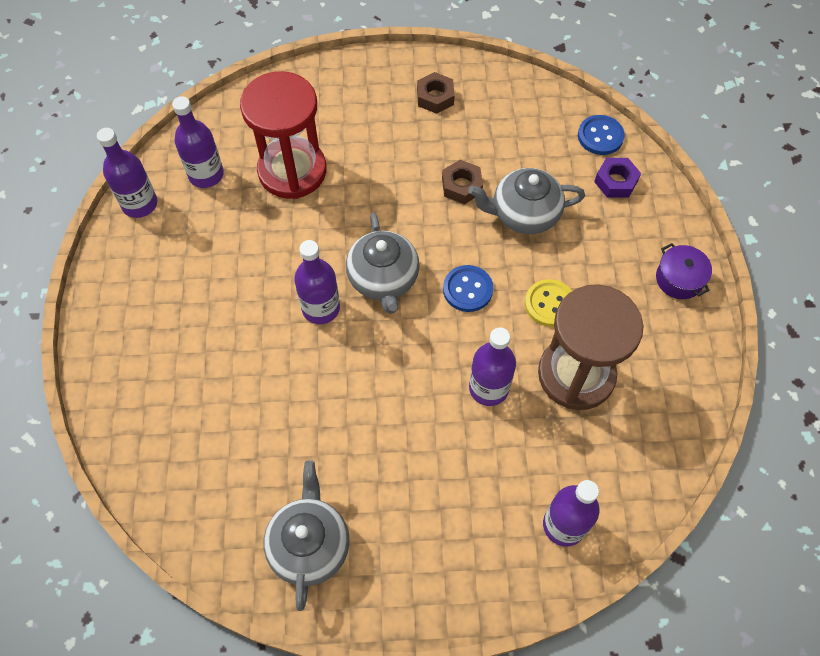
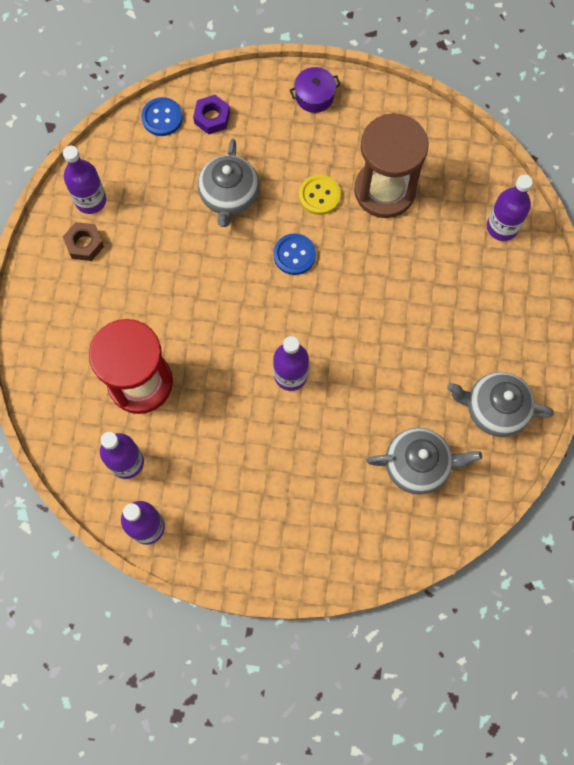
camera: 80 degrees left, 10 degrees up
grey teapot [346,213,420,314] -> grey teapot moved to [367,428,482,494]
brown nut [442,160,483,204] -> none
purple bottle [469,328,516,406] -> purple bottle moved to [63,146,106,214]

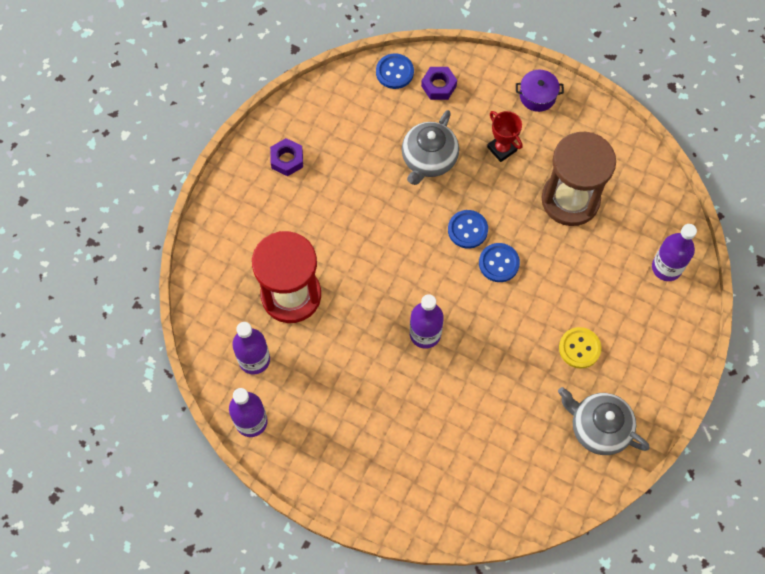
camera: 20 degrees right, 5 degrees down
purple bottle [63,146,106,214] -> none
brown nut [63,222,104,261] -> purple nut [270,138,303,176]
yellow button [299,175,341,215] -> yellow button moved to [559,327,602,369]
grey teapot [367,428,482,494] -> none
none -> blue button [479,243,520,282]
none -> red trophy [487,111,523,162]

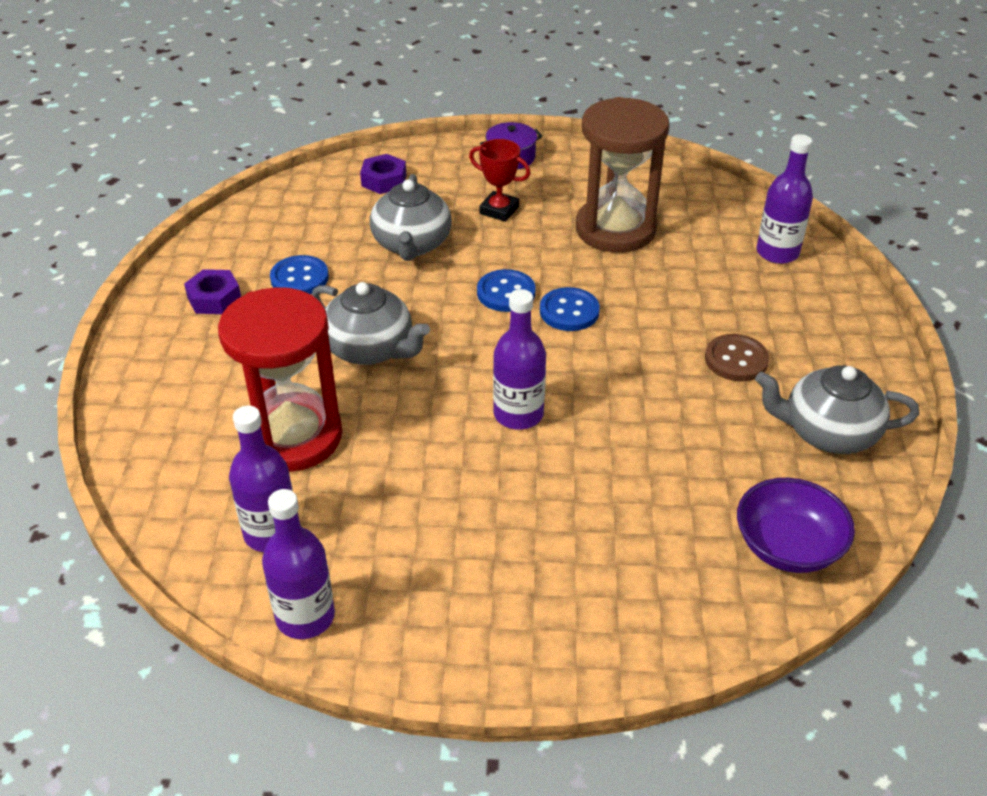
camera: 25 degrees left, 25 degrees down
blue button [376,54,414,89] -> blue button moved to [270,255,329,294]
yellow button [559,327,602,369] -> brown button [705,334,769,381]
none -> grey teapot [312,282,430,365]
none -> purple bowl [737,478,855,573]

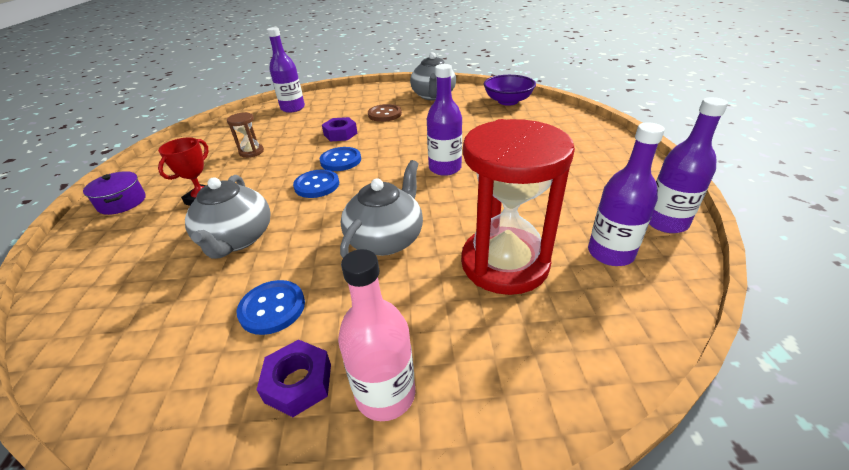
camera: 95 degrees left, 5 degrees down
purple nut [360,154,406,194] -> purple nut moved to [322,117,358,141]
grey teapot [370,174,452,261] -> grey teapot turned 90 degrees clockwise [185,175,271,259]
brown hourglass [576,97,669,253] -> brown hourglass [227,112,264,158], size x0.42
none -> pink bottle [338,249,415,421]

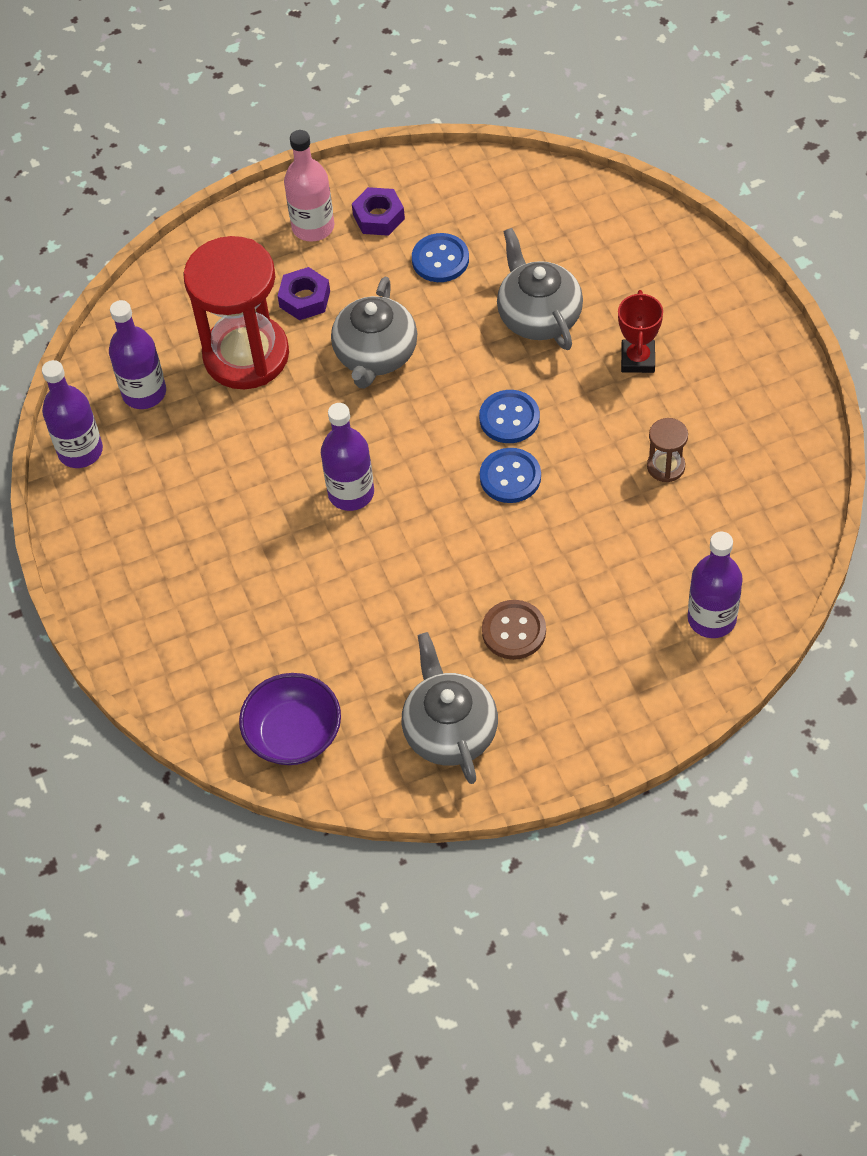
camera: 165 degrees right, 20 degrees up
purple pot [83,171,146,215] -> none
purple nut [322,117,358,141] -> purple nut moved to [278,267,330,320]

